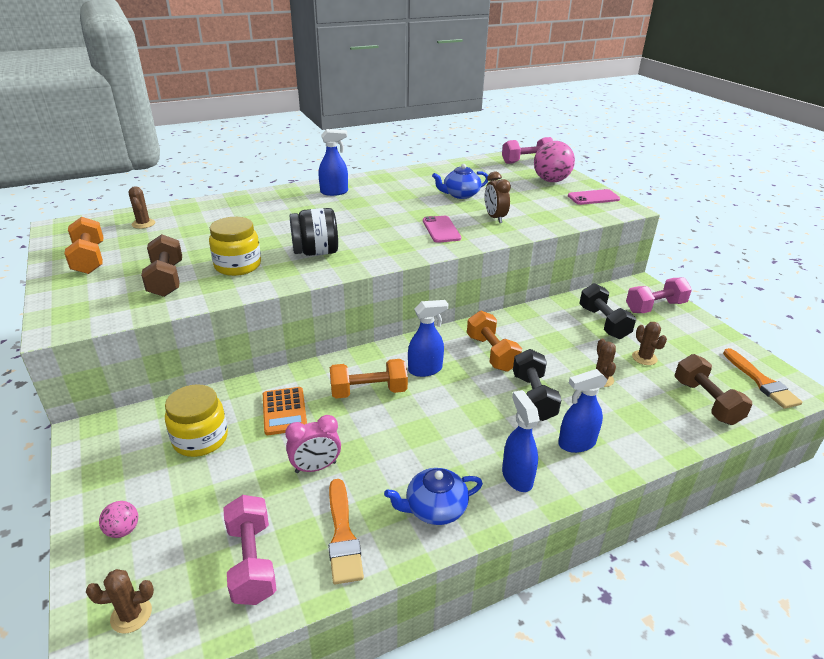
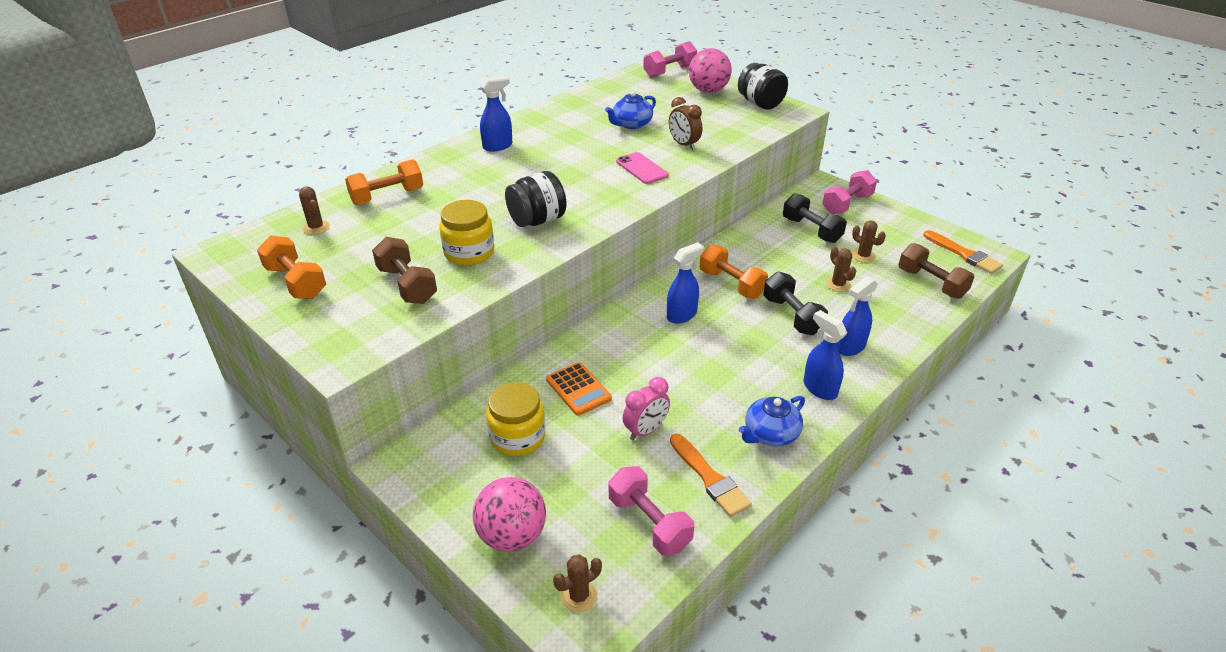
camera: 20 degrees left, 5 degrees up
pink ball [99,501,138,538] -> pink ball [473,477,546,552], size x2.04
orange dumbbell [330,359,408,399] -> orange dumbbell moved to [345,159,423,205]
pink phone [568,189,620,205] -> black jar [738,63,788,110]

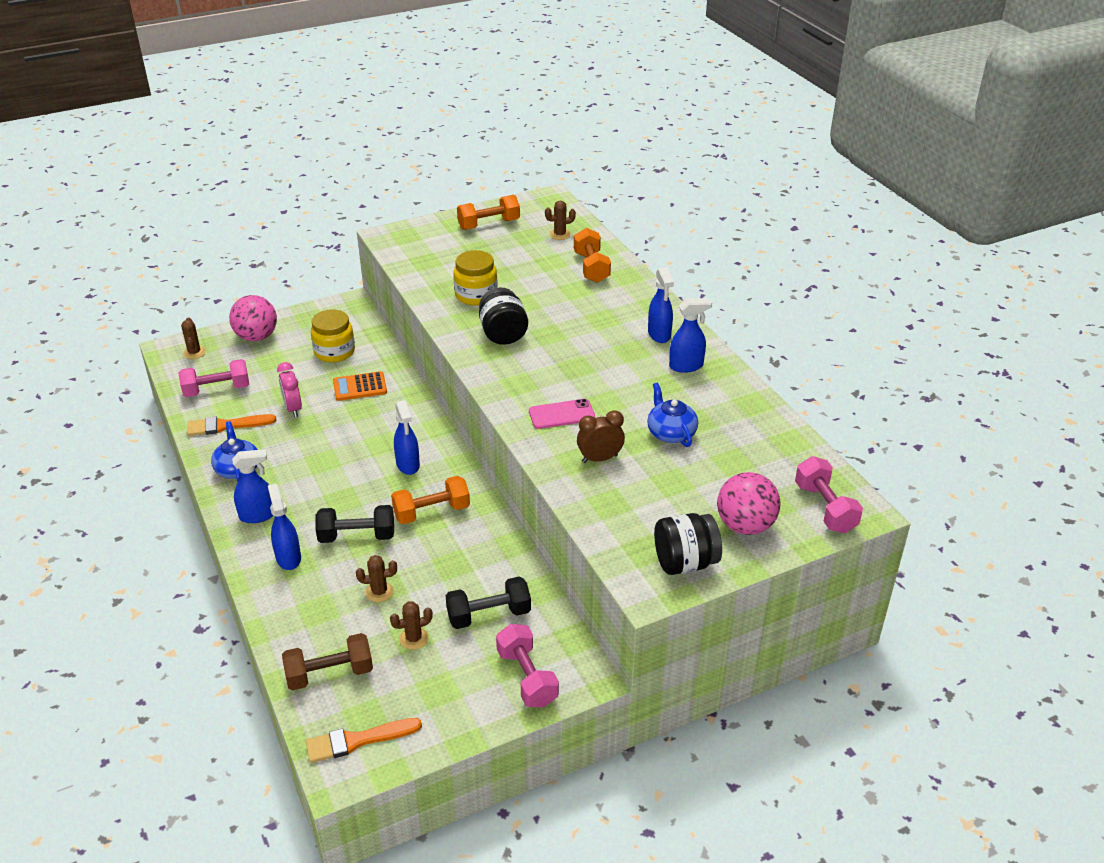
camera: 110 degrees right, 0 degrees up
brown dumbbell [372,237,437,304] -> none
none -> blue spray bottle [669,298,712,373]

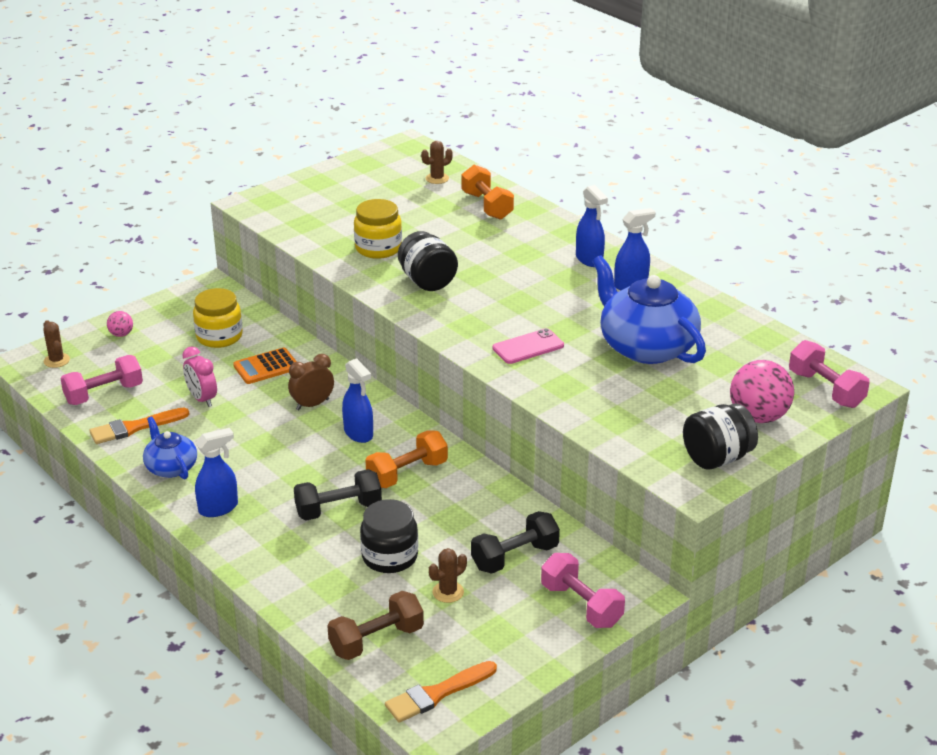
camera: 15 degrees left, 5 degrees down
pink ball [229,295,277,341] -> pink ball [107,311,133,337], size x0.49
blue spray bottle [268,484,301,570] -> none
brown cactus [356,555,397,602] -> black jar [360,499,418,573]
orange dumbbell [457,195,520,230] -> none
brown clock [577,410,625,463] -> brown clock moved to [288,354,334,410]
blue teapot [647,383,698,447] -> blue teapot [593,255,706,364], size x1.88

